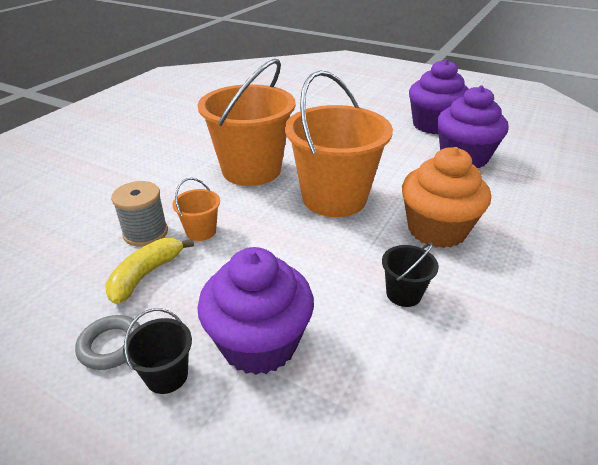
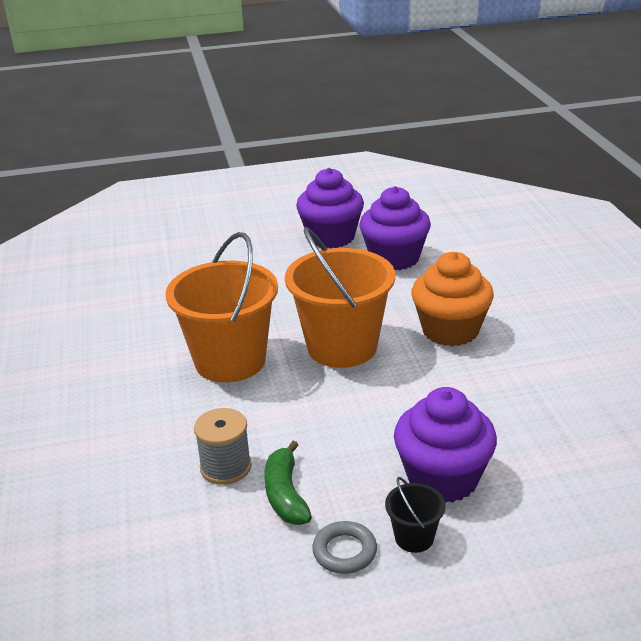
camera: 40 degrees left, 5 degrees down
yellow banana [105,238,194,304] -> green banana [264,441,312,525]
orange bucket [172,178,220,241] -> none
black bucket [382,243,439,307] -> none

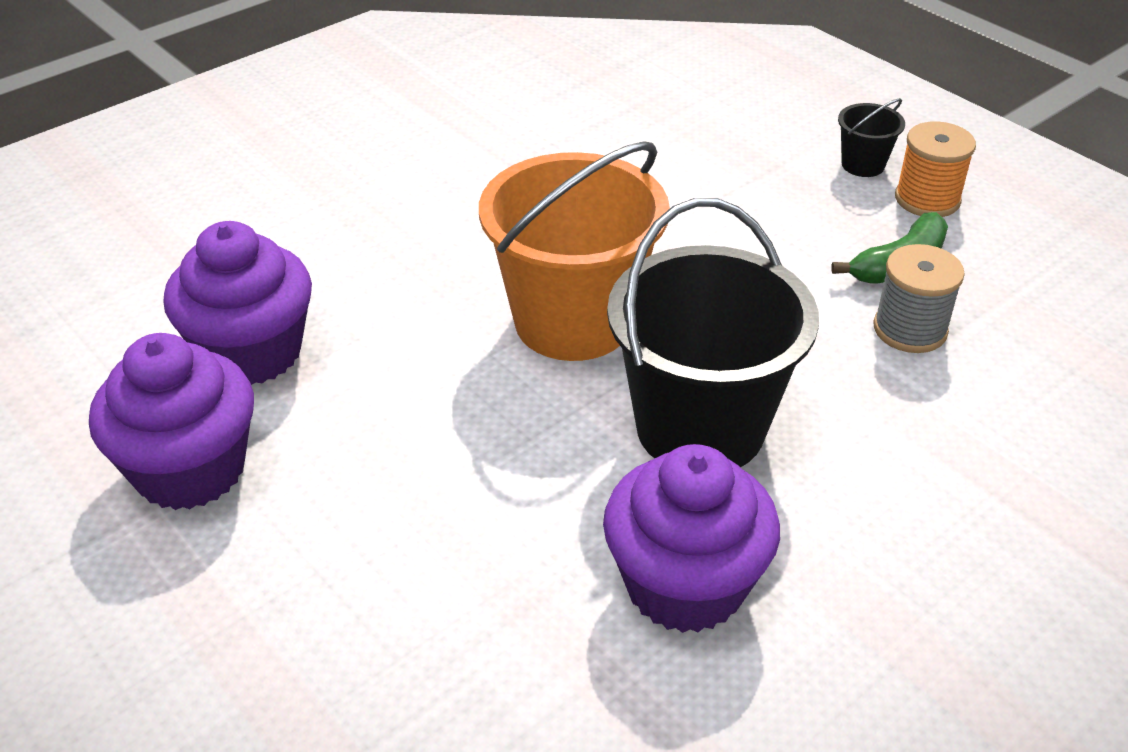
camera: 120 degrees left, 10 degrees up
orange bucket [166,232,278,383] -> black bucket [607,198,819,467]
grey ring [312,521,377,574] -> orange spool [895,121,976,217]
purple cupcake [394,387,497,503] -> purple cupcake moved to [603,444,780,633]
orange cupcake [412,252,494,346] -> none

